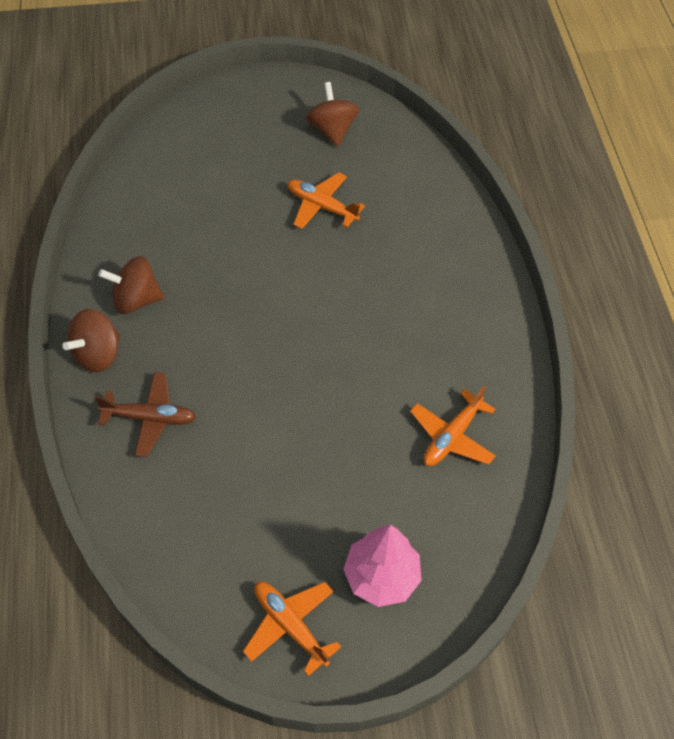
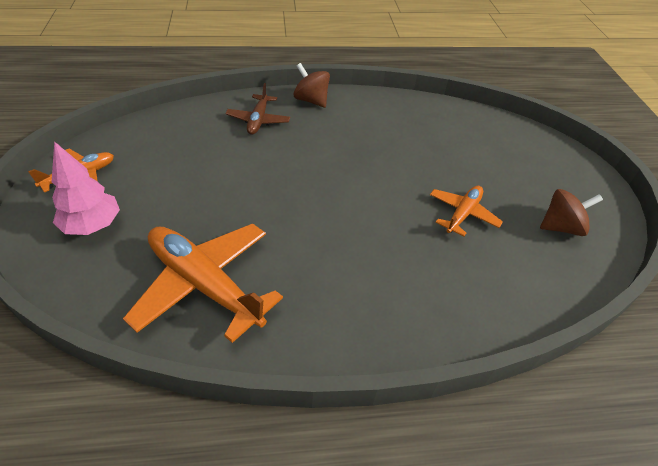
camera: 90 degrees right, 10 degrees down
brown spinning top [98,256,164,314] -> none
orange plane [410,386,496,466] -> orange plane [123,223,283,343], size x1.81

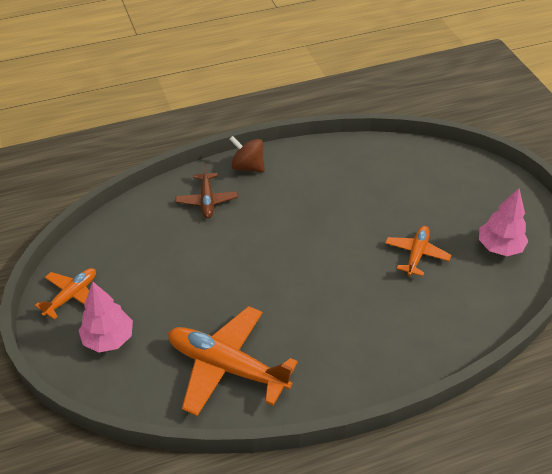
camera: 10 degrees left, 0 degrees up
brown spinning top [540,189,603,236] -> pink tree [479,188,528,256]

